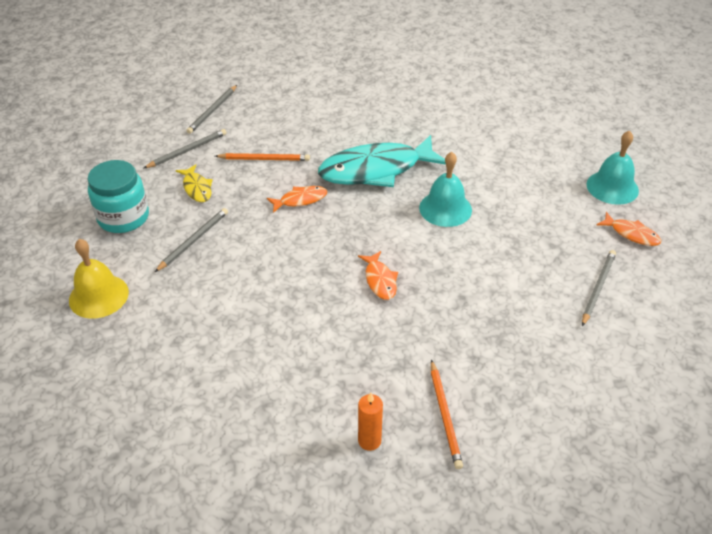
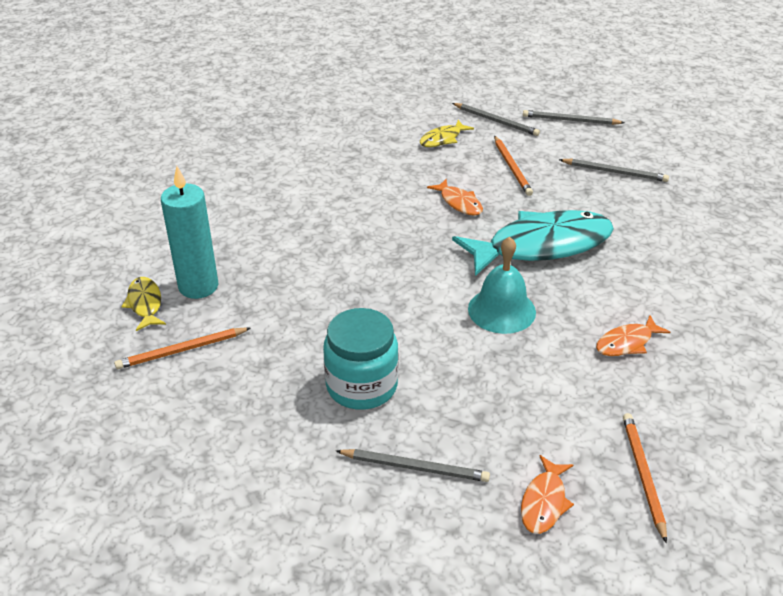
camera: 75 degrees right, 5 degrees down
yellow bell [69,239,129,319] -> none
turquoise jar [88,160,149,233] -> turquoise jar moved to [323,308,398,410]
grey pencil [155,208,228,272] -> grey pencil moved to [559,159,669,182]
turquoise fish [318,135,446,187] -> turquoise fish turned 105 degrees clockwise [452,210,614,276]
orange fish [358,251,398,300] -> orange fish moved to [596,315,670,356]
orange candle [358,393,383,451] -> yellow fish [121,277,166,331]
turquoise bell [586,130,639,205] -> orange pencil [623,413,667,543]
none -> turquoise candle [161,166,218,299]

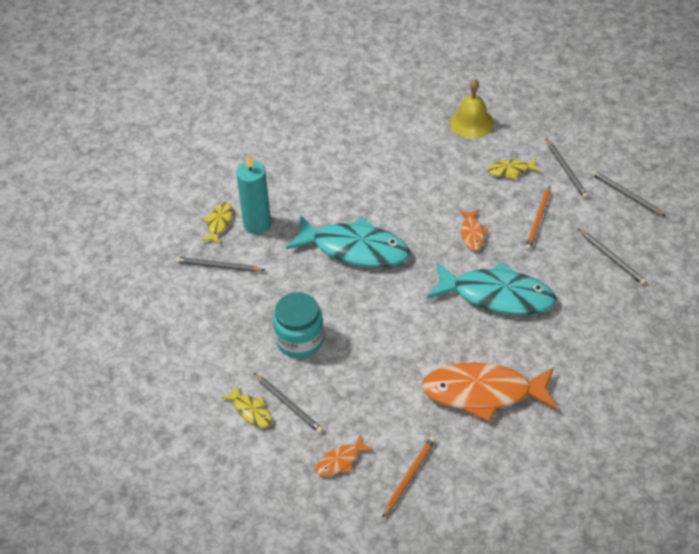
camera: 35 degrees right, 10 degrees up
orange pencil [114,327,251,369] -> grey pencil [175,257,264,272]
turquoise bell [468,237,536,334] -> none
orange fish [596,315,670,356] -> orange fish [422,362,557,422], size x2.23
none -> yellow fish [221,384,272,427]
none -> turquoise fish [286,215,410,267]
none -> yellow bell [450,79,494,139]

